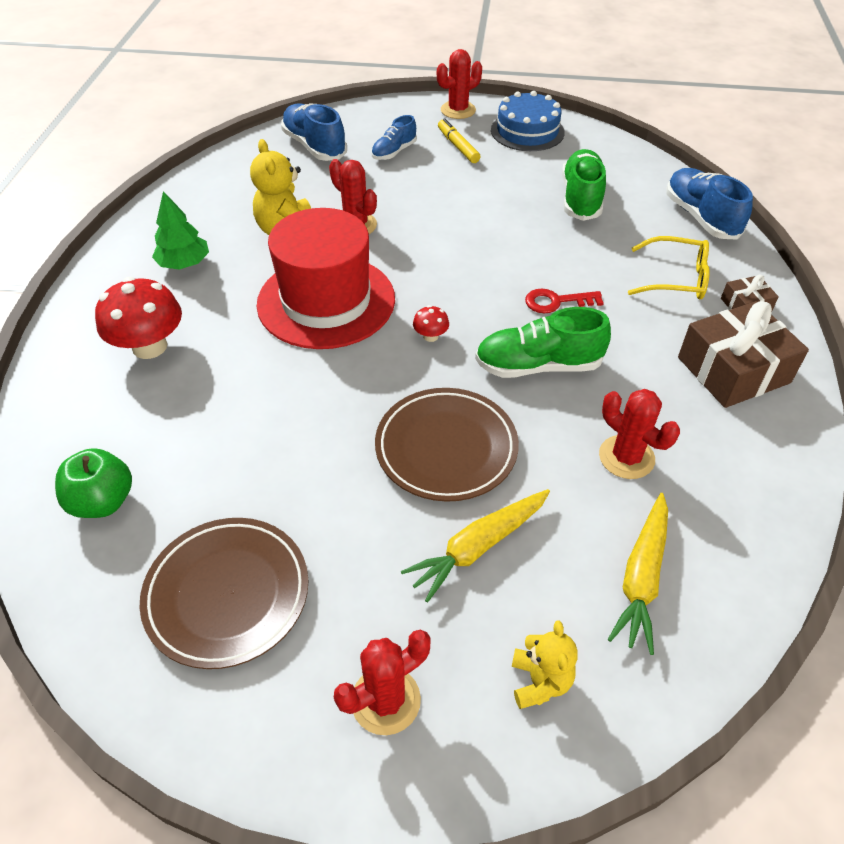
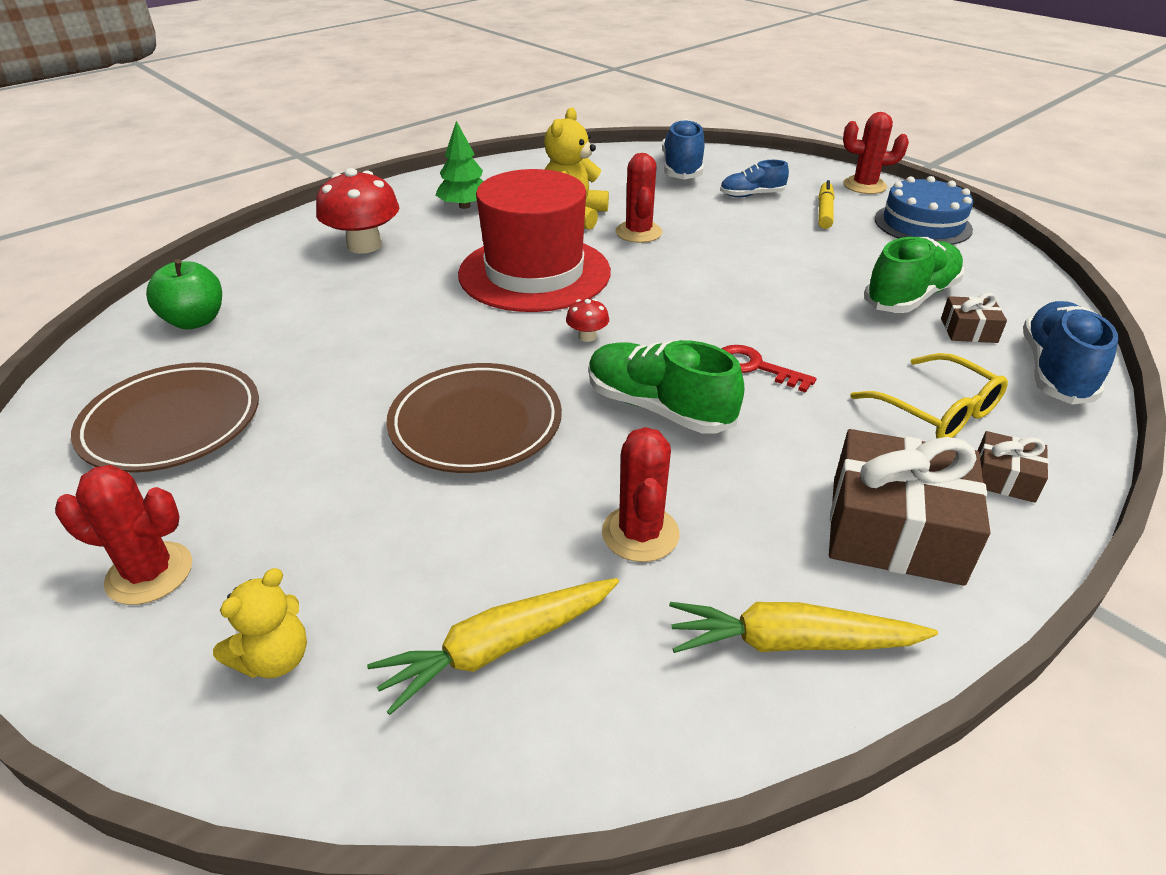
camera: 40 degrees right, 10 degrees down
yellow carrot [401,489,550,602] -> yellow carrot moved to [669,602,938,653]
none -> brown gift [941,293,1007,343]

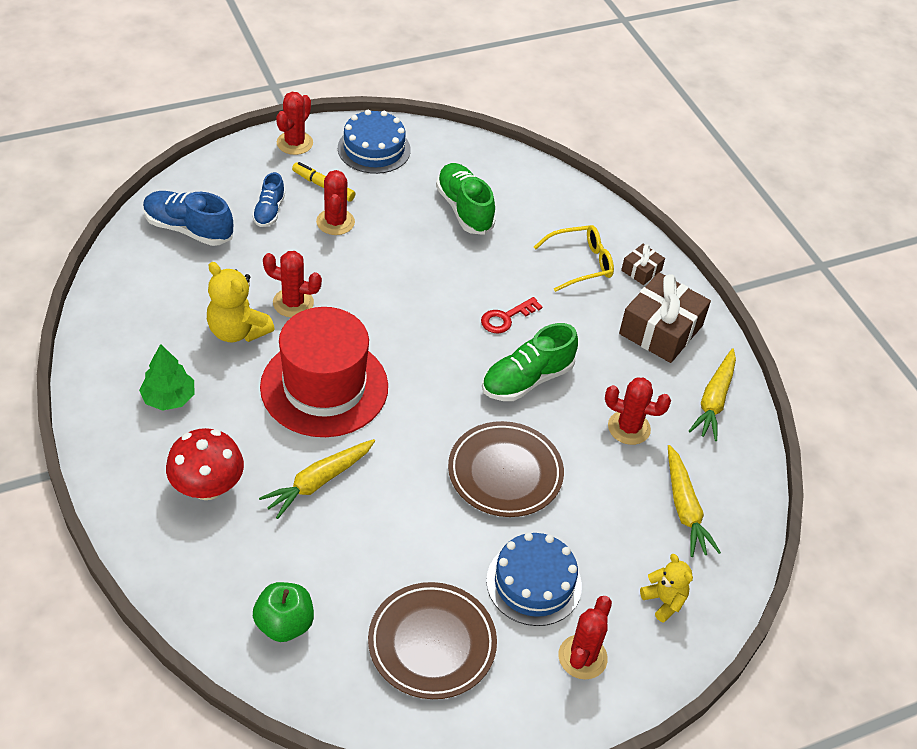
camera: 75 degrees left, 10 degrees up
red mushroom [566,299,609,342] -> none
brown gift [941,293,1007,343] -> none
blue shoe [1023,301,1118,405] -> none
none -> yellow carrot [259,439,375,519]
none -> red cactus [316,170,355,235]
none -> blue cake [486,532,582,626]

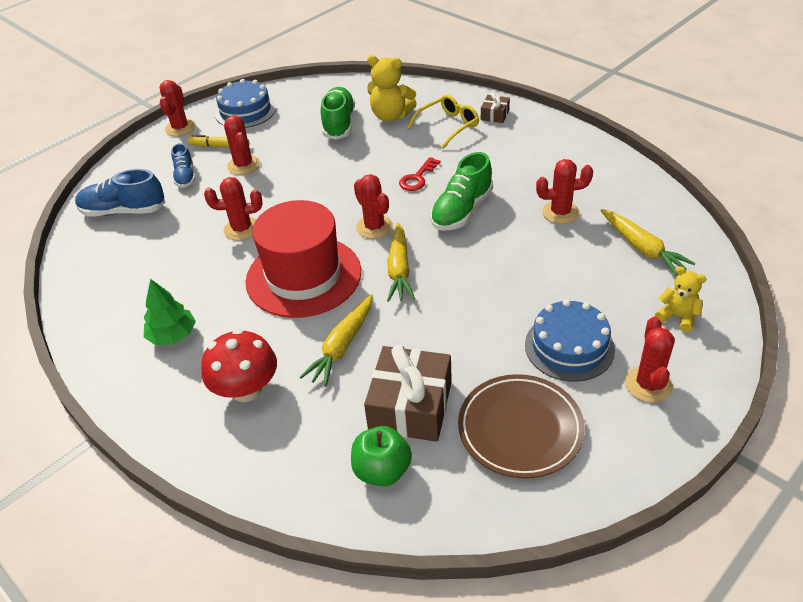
camera: 15 degrees left, 5 degrees down
yellow teddy bear [207,262,275,342] -> yellow teddy bear moved to [367,55,417,122]
green shoe [436,163,496,235] -> green shoe turned 45 degrees clockwise [321,87,355,140]
brown plate [448,421,564,517] -> none
brown gift [619,273,711,363] -> brown gift moved to [364,344,452,442]
yellow carrot [689,348,736,441] -> yellow carrot moved to [387,222,415,302]
none -> red cactus [354,174,393,239]

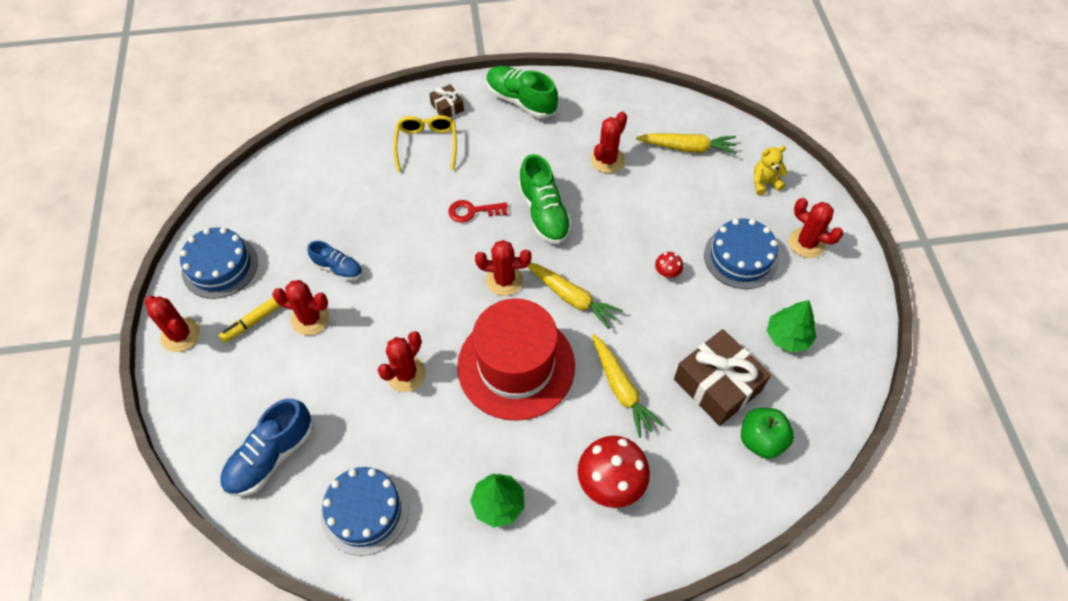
camera: 55 degrees left, 15 degrees up
blue shoe [171,143,196,188] -> blue shoe moved to [307,241,362,281]
green shoe [321,87,355,140] -> green shoe moved to [487,66,558,119]
yellow teddy bear [367,55,417,122] -> none
red key [399,157,441,191] -> red key turned 105 degrees clockwise [448,200,508,223]
brown plate [458,374,585,478] -> green tree [767,300,816,353]
none -> blue cake [321,467,409,556]
none -> red mushroom [655,252,683,278]

